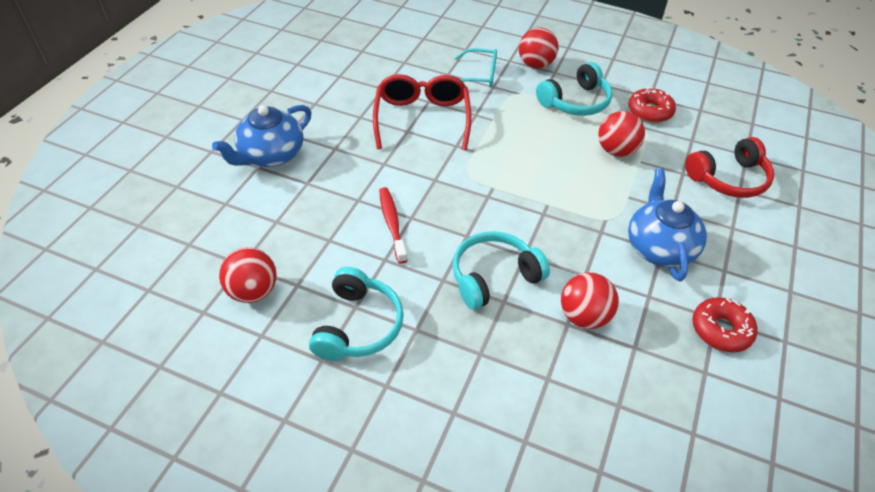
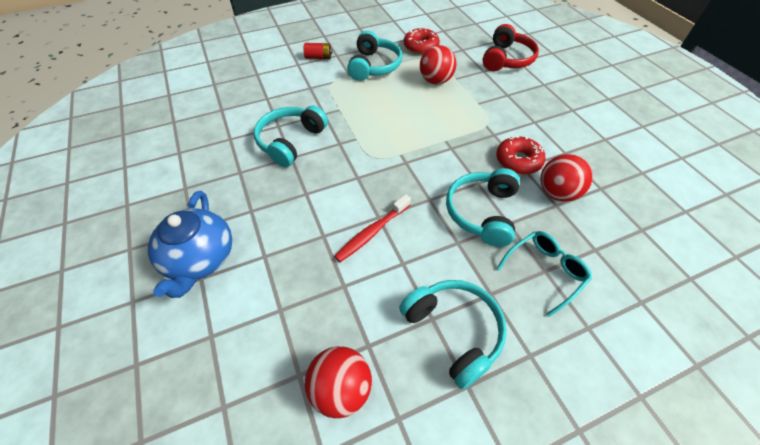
camera: 45 degrees left, 5 degrees up
red glasses [373,74,472,150] -> turquoise headphones [254,106,328,167]
red toothbrush [379,187,407,264] -> red toothbrush turned 75 degrees counterclockwise [334,194,411,262]
turquoise glasses [455,48,497,87] -> turquoise glasses moved to [496,231,592,317]
red ball [519,28,559,69] -> red battery [304,43,333,59]
blue teapot [628,168,707,281] -> none
red donut [692,297,758,352] -> red donut moved to [496,136,546,174]

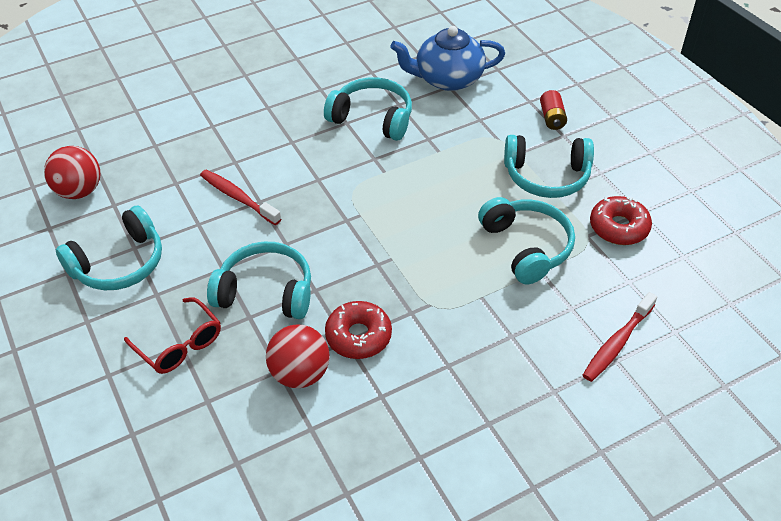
camera: 85 degrees right, 5 degrees down
blue teapot [148,191,232,298] -> blue teapot moved to [390,26,505,91]
red ball [420,45,456,84] -> turquoise headphones [478,197,575,284]
red headphones [482,24,539,71] -> red toothbrush [583,292,657,382]
turquoise glasses [496,231,592,317] -> red glasses [124,297,221,374]

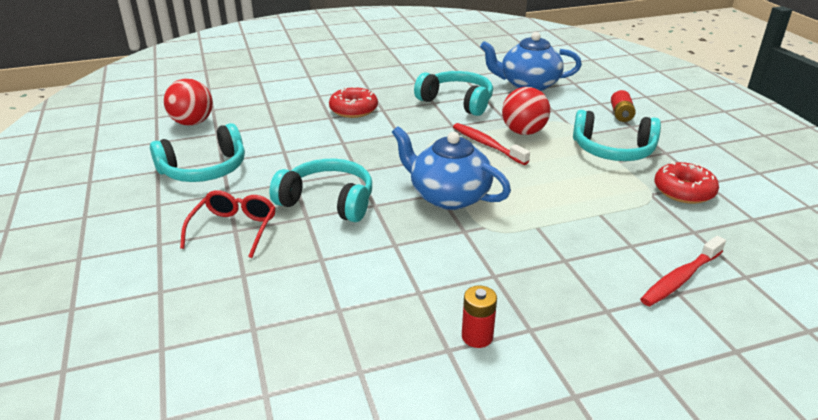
camera: 10 degrees right, 15 degrees down
red glasses [124,297,221,374] -> red glasses turned 135 degrees counterclockwise [180,190,276,258]
red toothbrush [200,170,281,225] -> red toothbrush moved to [453,123,530,165]
red ball [266,324,330,388] -> red ball moved to [502,87,550,135]
red donut [325,301,392,359] -> red donut moved to [329,87,378,118]
turquoise headphones [478,197,575,284] -> none
none -> blue teapot [392,126,511,210]
none -> red battery [462,286,497,348]

